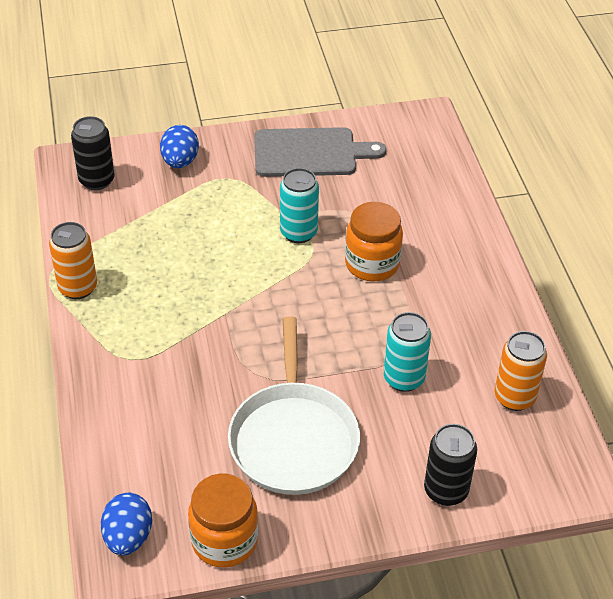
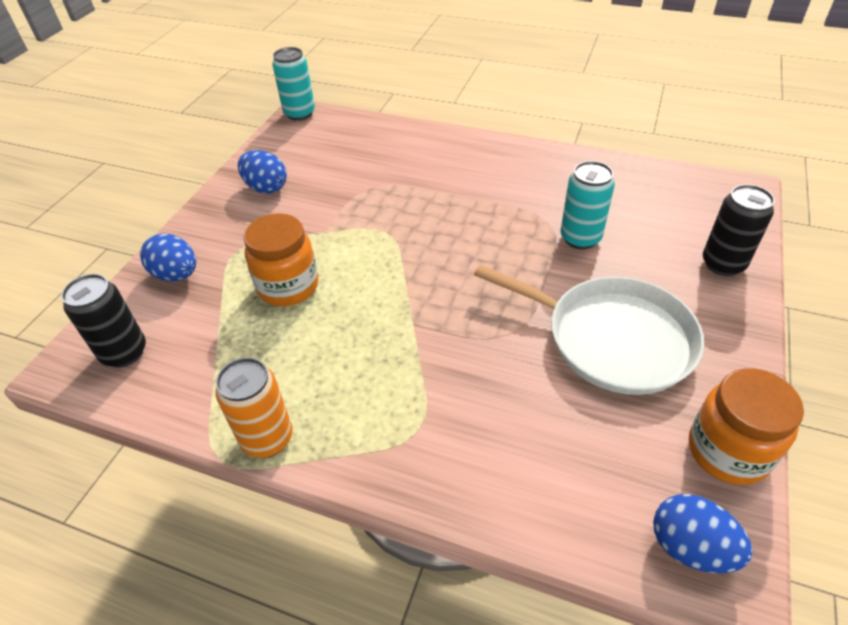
camera: 55 degrees left, 0 degrees up
grey cutting board [254,127,386,177] -> blue egg [238,150,287,194]
turquoise can [280,168,319,243] -> turquoise can moved to [272,47,315,121]
orange jar [345,202,403,282] -> orange jar moved to [243,213,318,306]
orange can [495,331,547,411] -> none

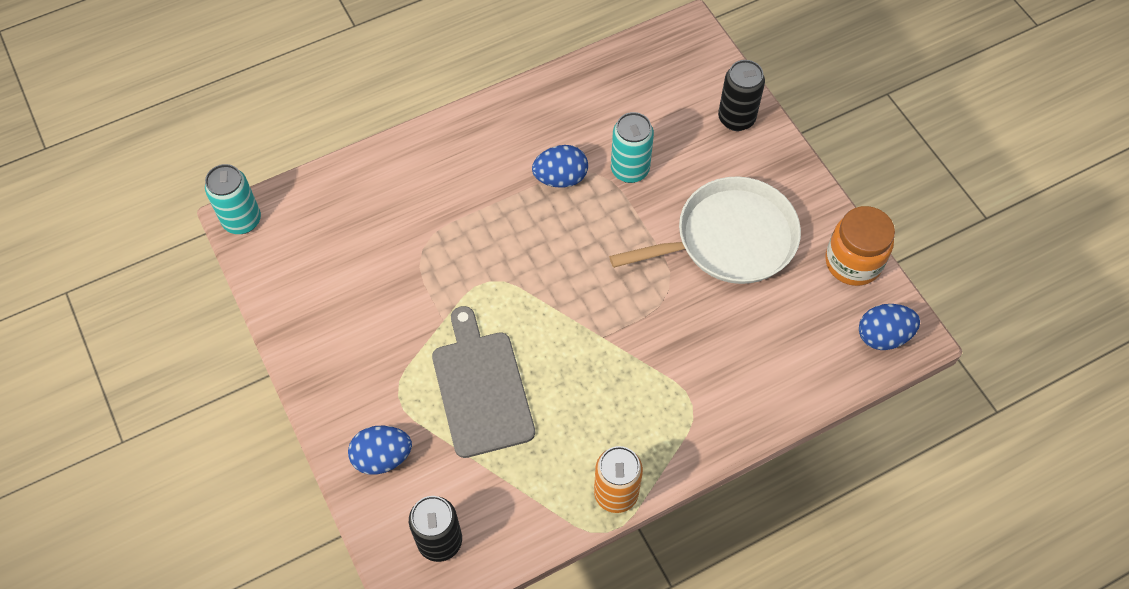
camera: 50 degrees left, 15 degrees up
blue egg [238,150,287,194] -> blue egg moved to [532,145,588,188]
orange jar [243,213,318,306] -> grey cutting board [432,306,535,458]

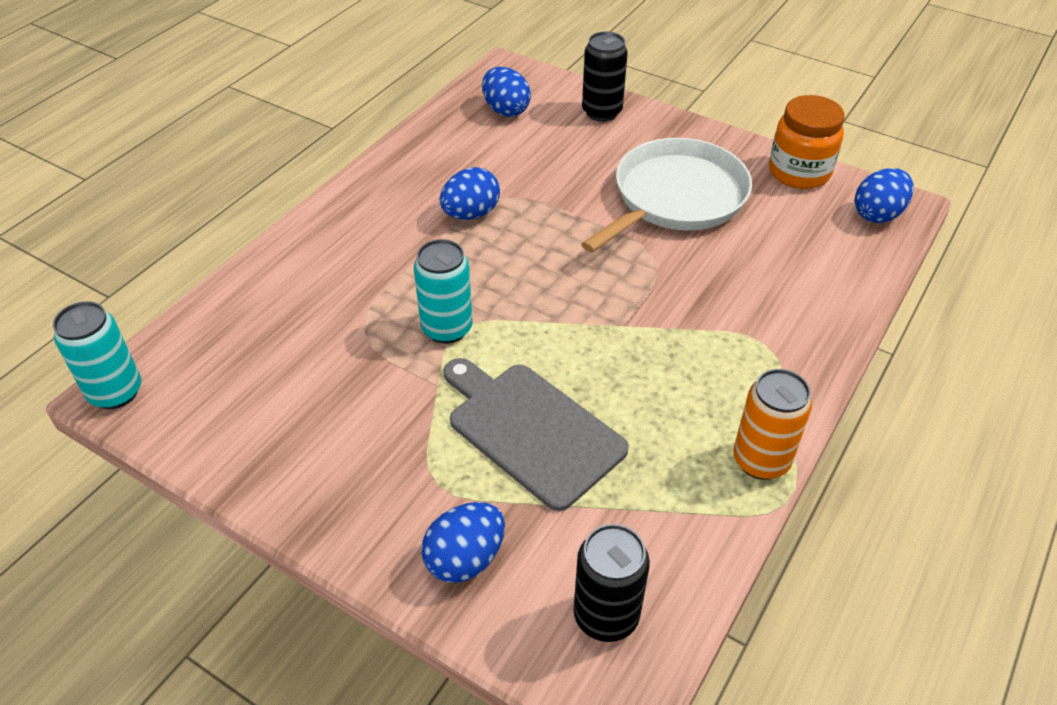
camera: 30 degrees left, 15 degrees down
turquoise can [611,112,654,183] -> turquoise can moved to [414,239,472,344]
none -> blue egg [482,67,531,117]

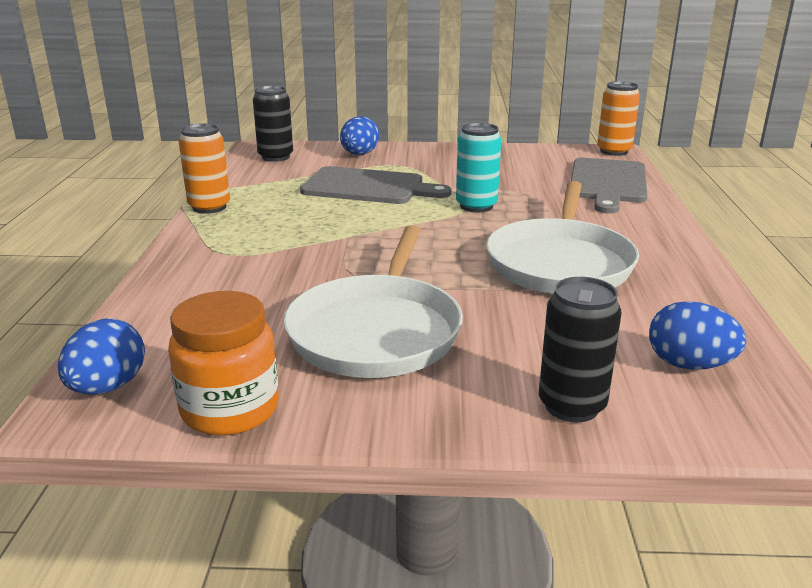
camera: 150 degrees right, 20 degrees down
turquoise can [53,301,141,409] -> orange can [597,81,640,156]
blue egg [440,167,500,220] -> white pan [486,181,639,294]
none -> grey cutting board [571,158,647,213]

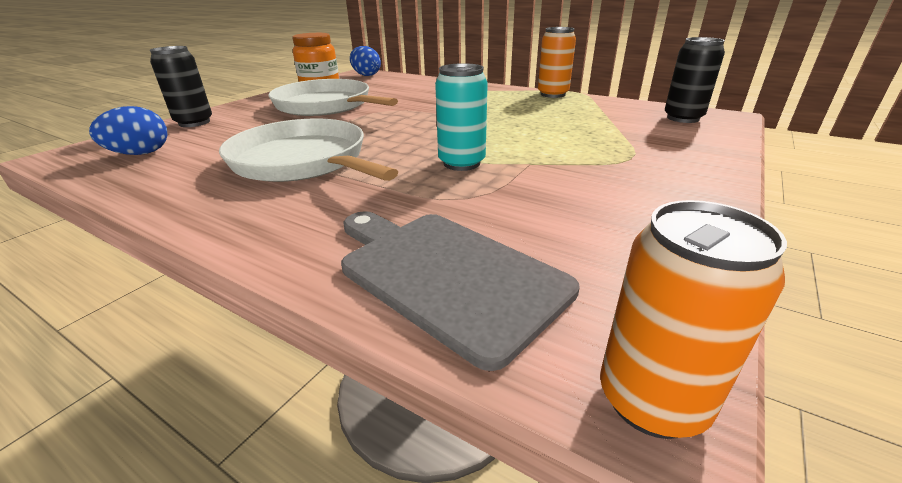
camera: 120 degrees right, 5 degrees up
grey cutting board [300,166,452,204] -> none
blue egg [340,116,379,155] -> none

